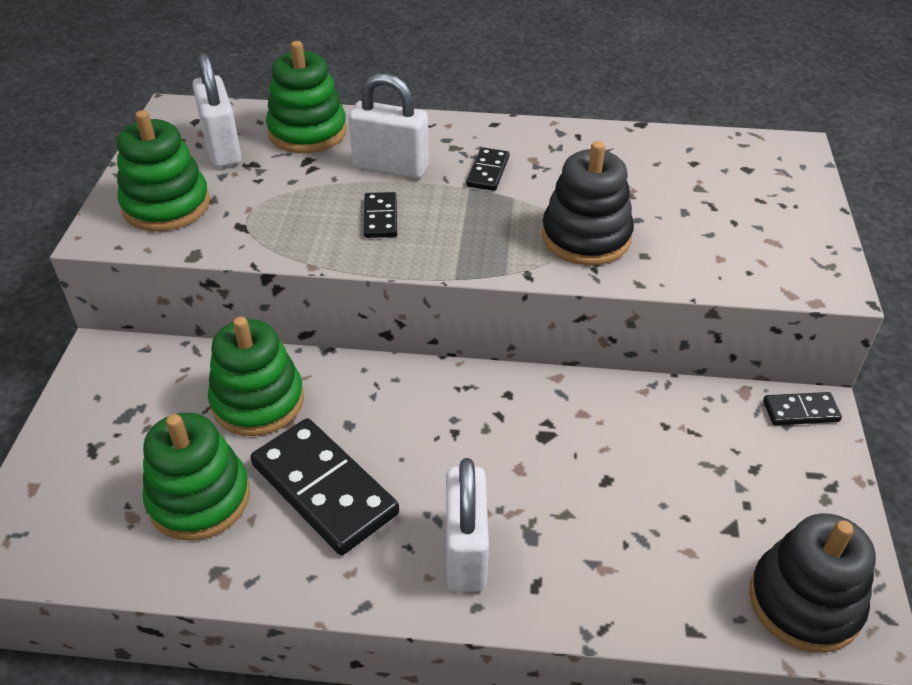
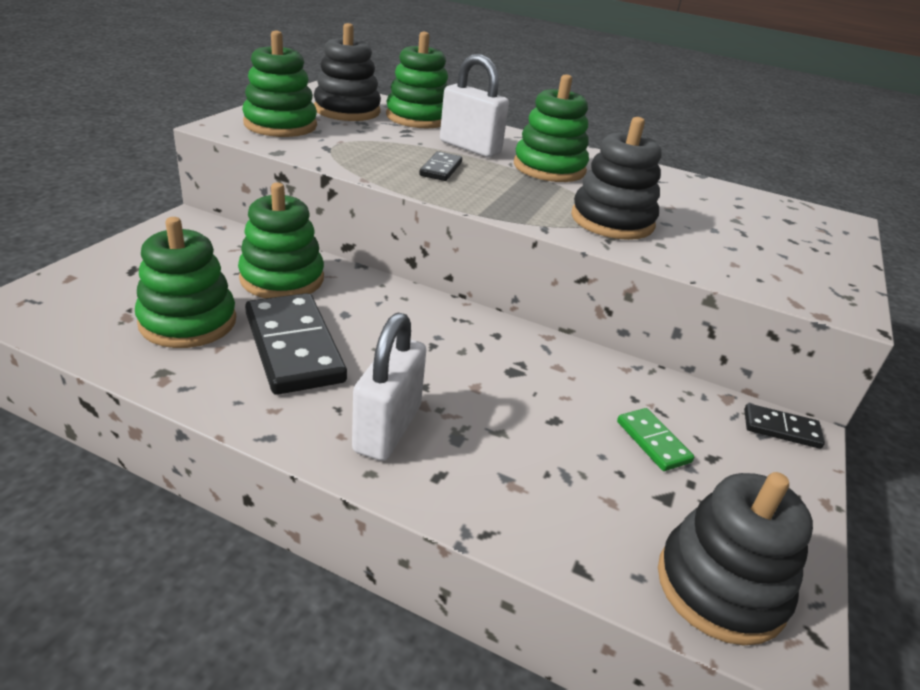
camera: 15 degrees right, 10 degrees down
white padlock [192,53,242,168] -> black stacking toy [314,23,381,121]
black domino [466,147,509,191] -> green stacking toy [514,74,589,182]
none -> green domino [617,408,694,471]

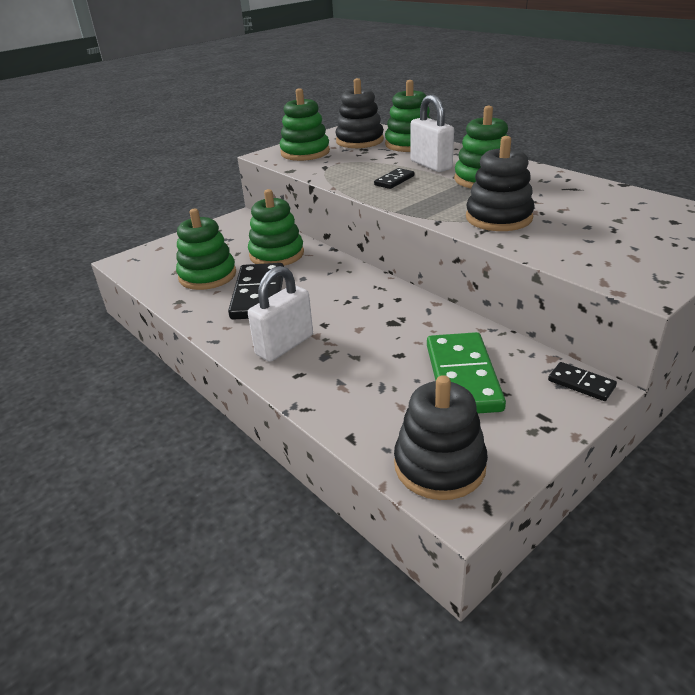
camera: 30 degrees right, 0 degrees up
green domino [617,408,694,471] -> green domino [427,332,506,413], size x2.02

